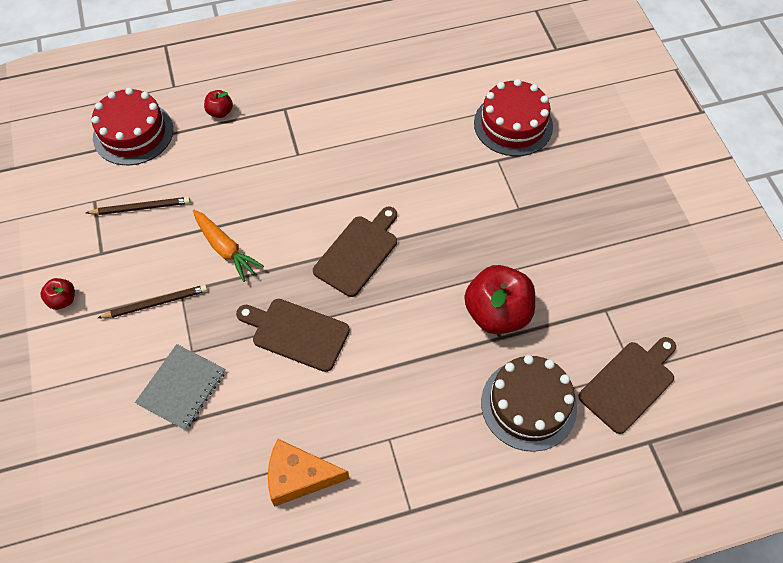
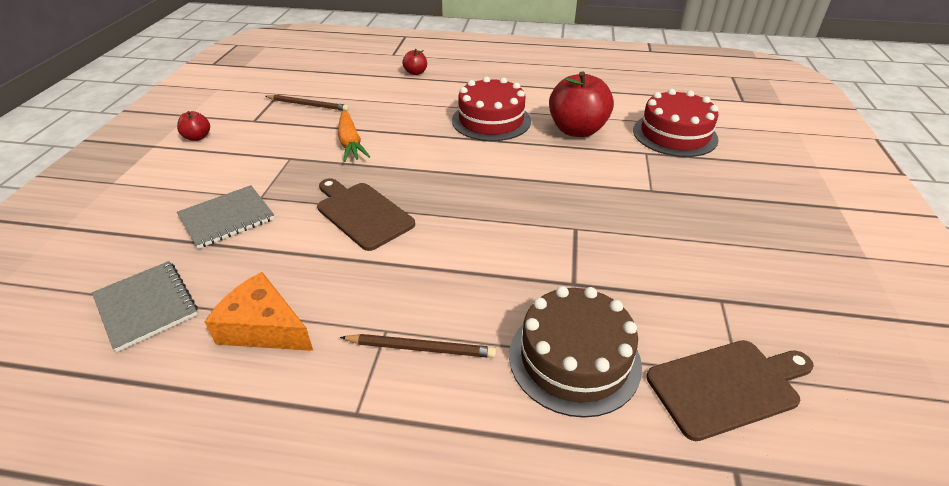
camera: 25 degrees right, 20 degrees down
red cake [92,87,173,165] -> red cake moved to [452,76,531,141]
brown pencil [98,285,208,318] -> brown pencil moved to [340,334,496,358]
brown cutting board [313,207,397,297] -> none
red apple [464,265,535,334] -> red apple moved to [549,71,614,137]
none -> grey notebook [92,261,198,352]

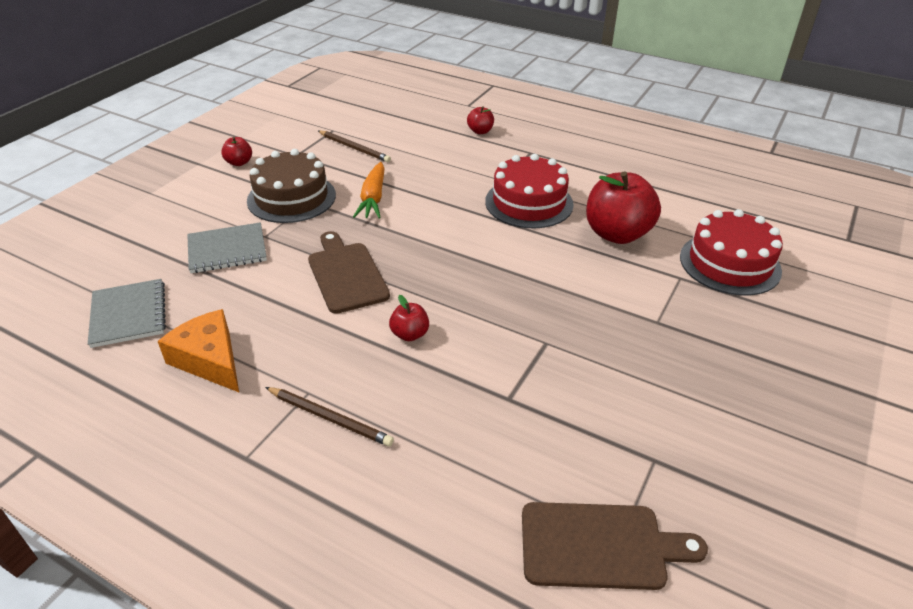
camera: 20 degrees right, 0 degrees up
brown cake [509,286,642,418] -> brown cake moved to [247,149,336,223]
none -> red apple [389,295,429,341]

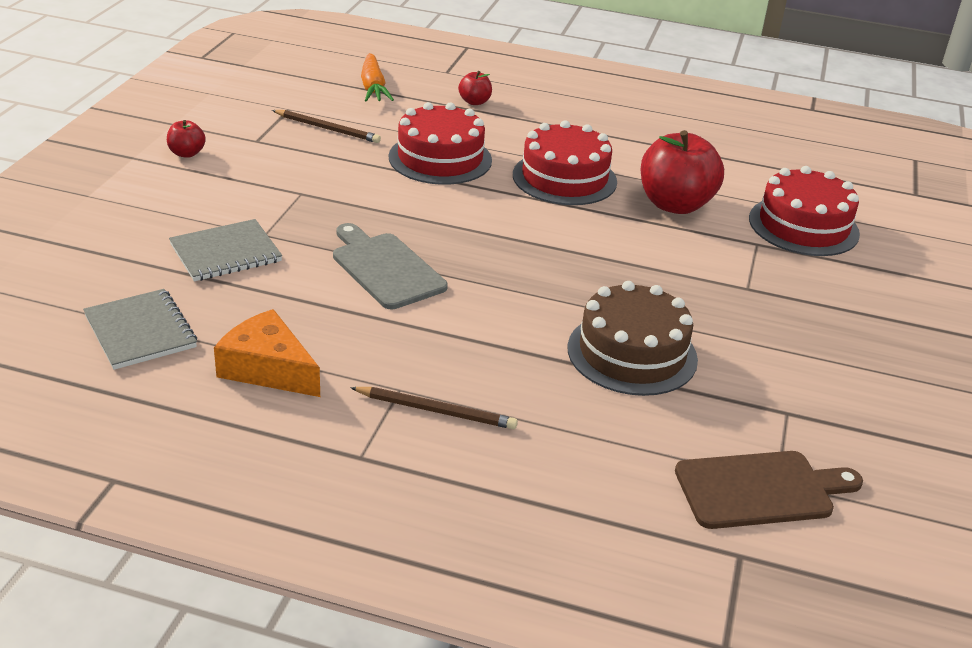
camera: 15 degrees left, 5 degrees down
brown cake [247,149,336,223] -> brown cake moved to [568,281,698,396]
brown cutting board [308,231,390,314] -> grey cutting board [333,223,448,309]
orange carrot [353,162,385,219] -> orange carrot moved to [361,53,394,102]
red apple [389,295,429,341] -> none
none -> red cake [388,102,492,185]

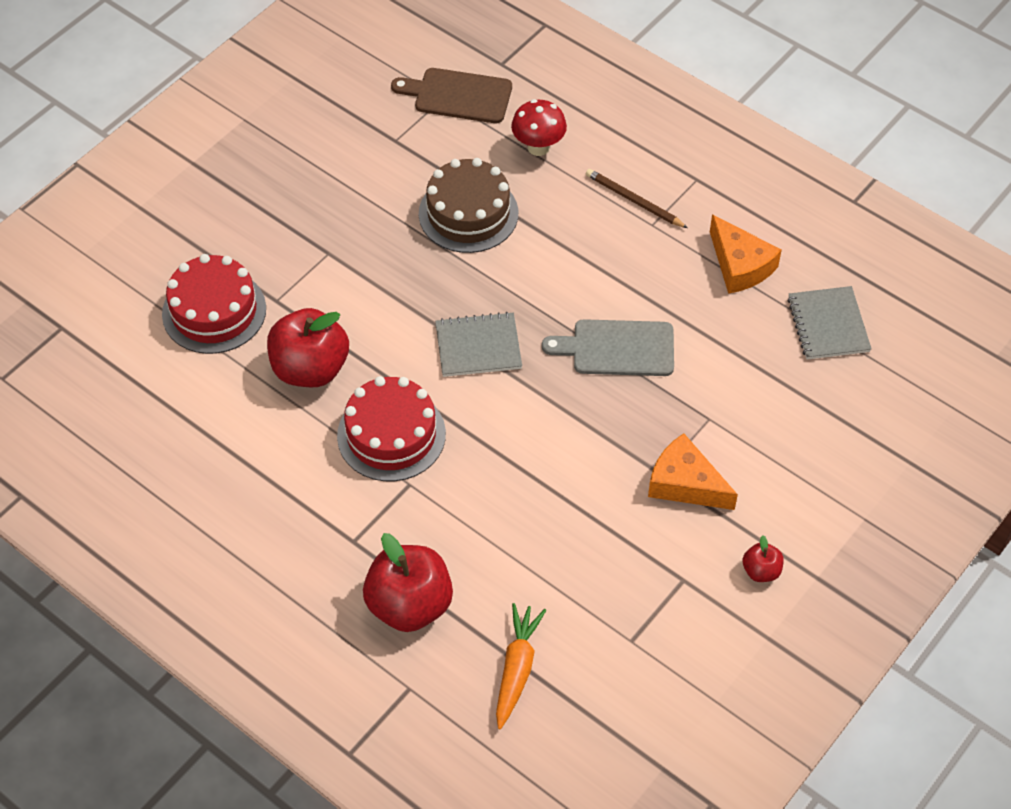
camera: 155 degrees left, 20 degrees up
grey notebook [169,219,282,281] -> grey notebook moved to [435,312,522,377]
brown pencil [272,110,381,143] -> none
grey cutting board [333,223,448,309] -> grey cutting board turned 105 degrees clockwise [542,319,674,376]
red cake [388,102,492,185] -> none
red apple [458,71,492,105] -> red apple [363,533,453,632], size x2.14
none -> red mushroom [511,99,567,156]
none -> orange cheese [648,433,738,510]

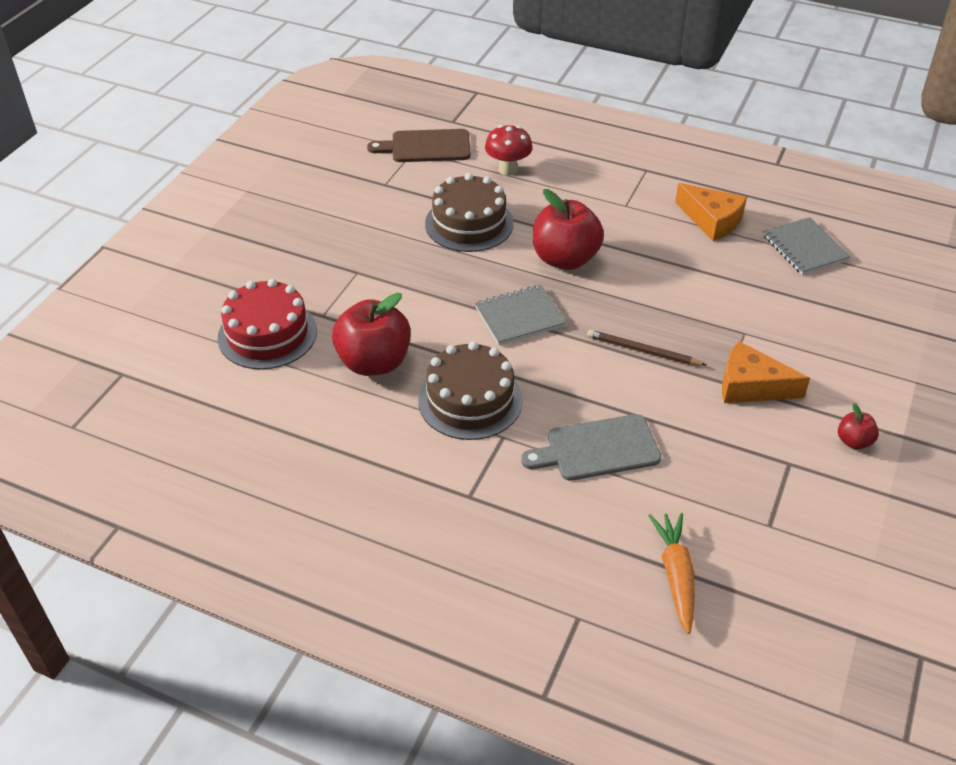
camera: 15 degrees left, 10 degrees down
red cake [337,376,446,481] -> brown cake [418,341,523,440]
red apple [363,533,453,632] -> red apple moved to [533,189,604,270]
grey cutting board [542,319,674,376] -> grey cutting board moved to [521,414,661,481]
brown pencil [586,169,688,228] -> brown pencil moved to [587,330,706,366]

